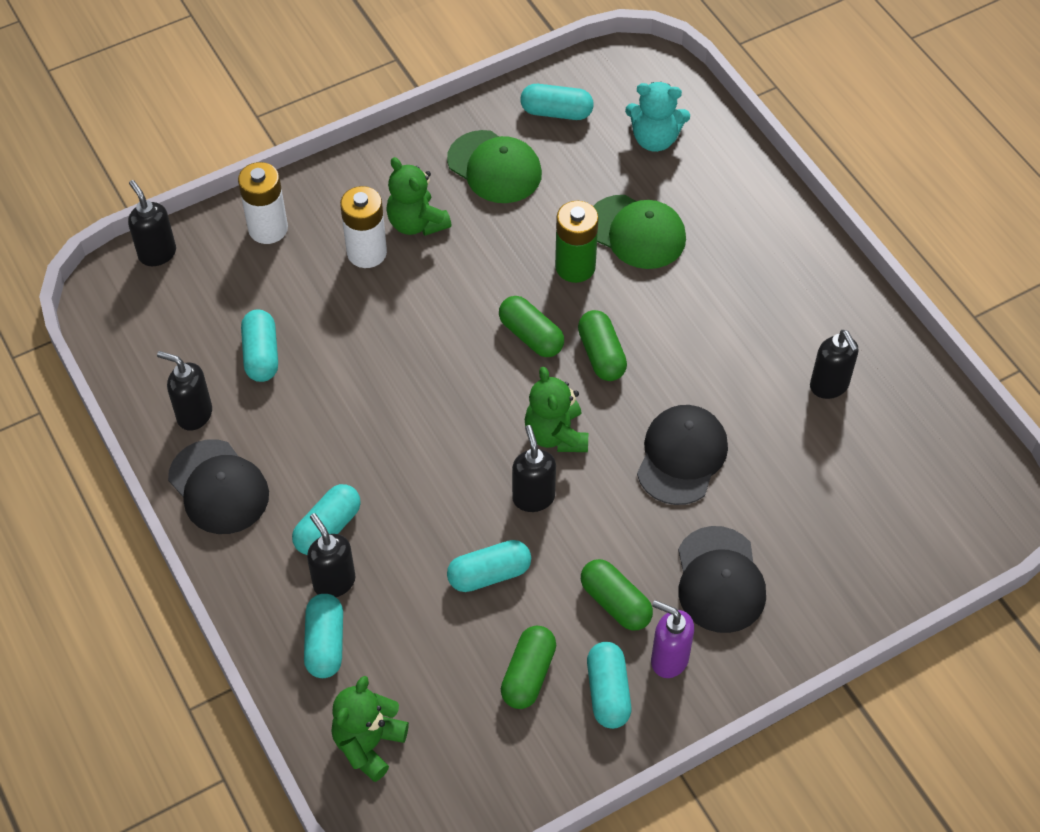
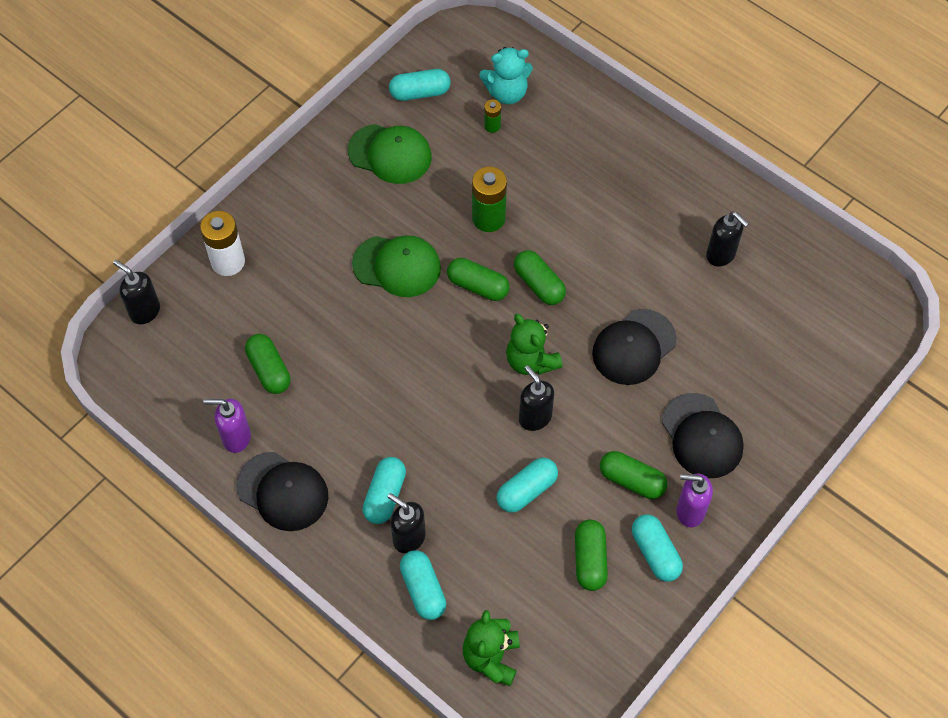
camera: 20 degrees left, 5 degrees up
black soap dispenser [157,351,212,431] -> purple soap dispenser [203,399,251,453]
turquoise capsule [241,310,278,382] -> green capsule [245,334,290,394]
white battery [340,186,387,268] -> none
green teddy bear [386,157,451,236] -> none
green cap [593,195,686,269] -> green cap moved to [352,235,441,297]
black cap [637,405,728,505] -> black cap turned 135 degrees counterclockwise [592,309,677,385]
none -> green battery [484,99,501,133]

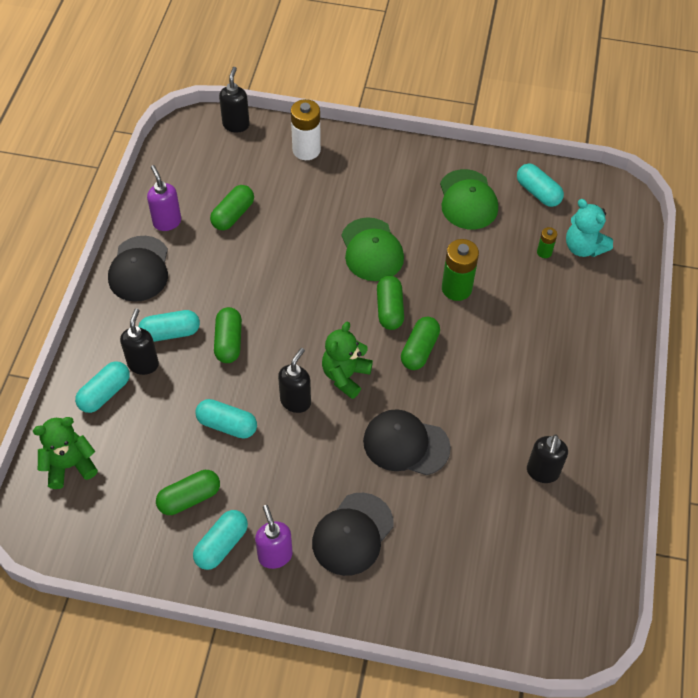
camera: 60 degrees right, 5 degrees down
green capsule [600,451,667,499] -> green capsule moved to [214,307,242,363]

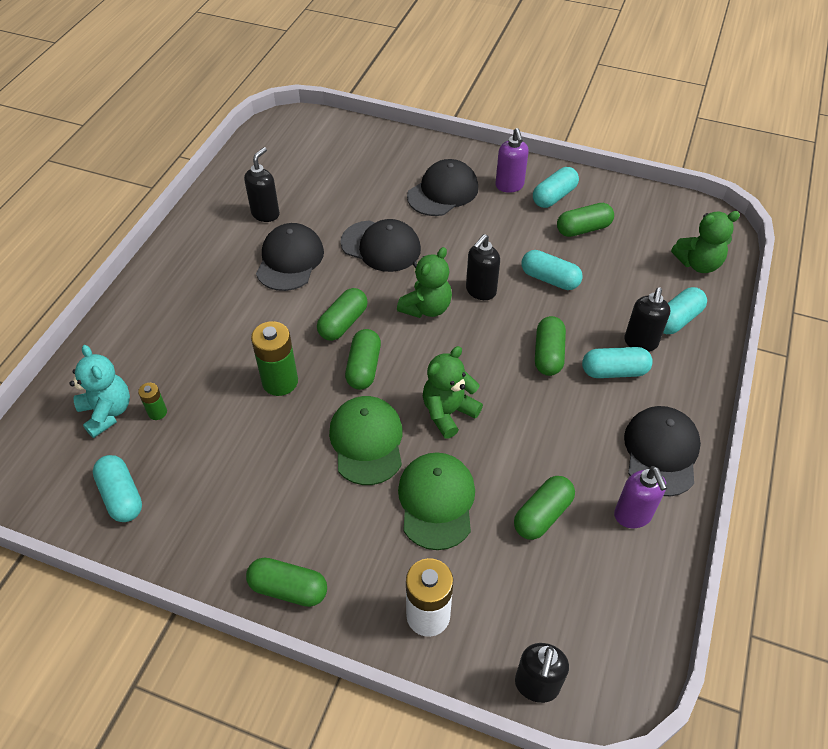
camera: 170 degrees left, 5 degrees down
green cap [440,169,498,229] -> green cap moved to [398,452,475,550]
none -> green capsule [246,558,327,607]
none -> black cap [256,223,324,291]
none -> green teddy bear [423,346,483,439]

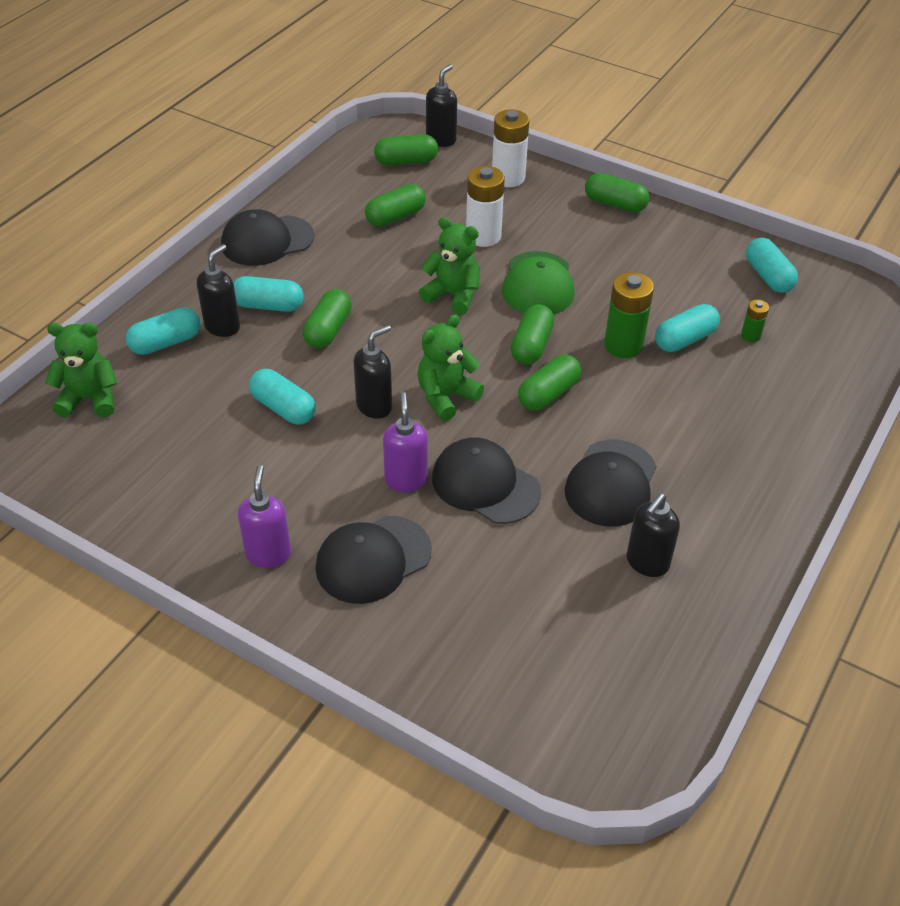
camera: 170 degrees left, 5 degrees down
turquoise teddy bear [69,345,130,438] -> none
green cap [398,452,475,550] -> white battery [466,166,505,247]
green teddy bear [423,346,483,439] -> green teddy bear turned 120 degrees counterclockwise [419,217,480,315]
turquoise capsule [533,167,579,208] -> turquoise capsule moved to [655,304,720,352]
green capsule [557,203,614,237] -> green capsule moved to [374,134,438,165]
purple soap dispenser [614,466,667,528] -> purple soap dispenser moved to [383,392,428,492]
black cap [624,406,701,496] -> black cap turned 45 degrees clockwise [221,209,314,266]

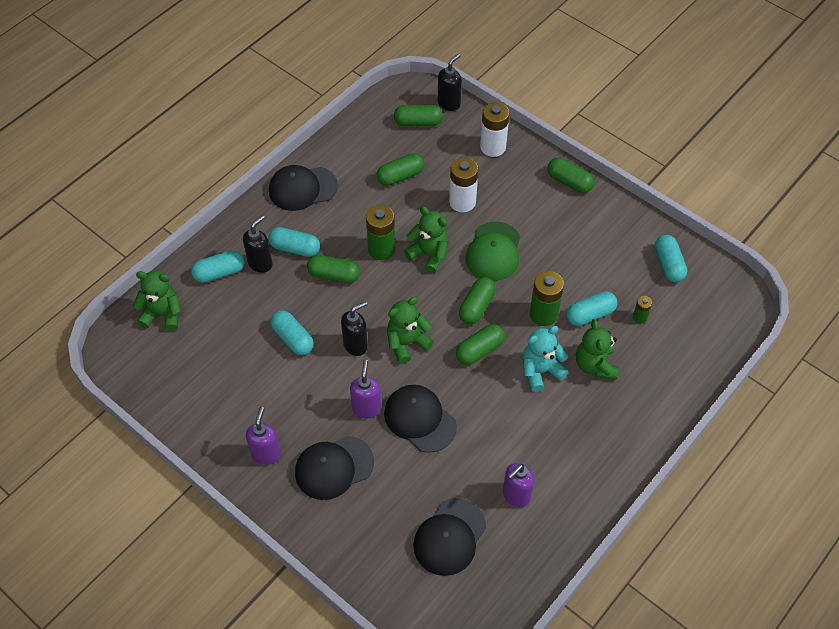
camera: 10 degrees right, 10 degrees up
green capsule [303,289,352,348] -> green capsule turned 75 degrees clockwise [307,255,360,283]
black cap [565,440,657,526] -> black cap moved to [413,498,486,576]
black soap dispenser [626,493,680,577] -> purple soap dispenser [503,463,535,507]
none -> green battery [366,205,395,260]
none -> turquoise teddy bear [522,326,568,392]
none -> green teddy bear [576,319,619,380]

